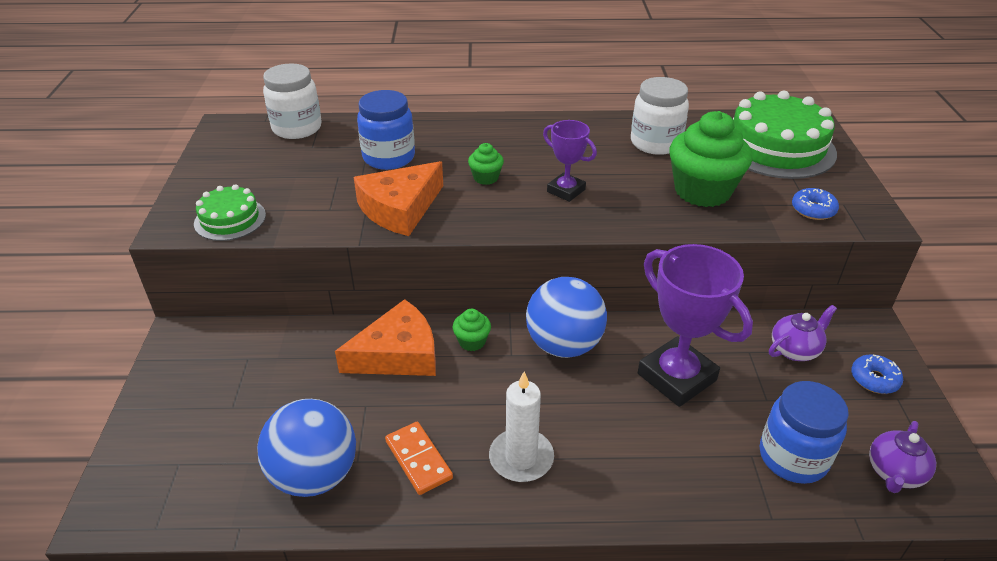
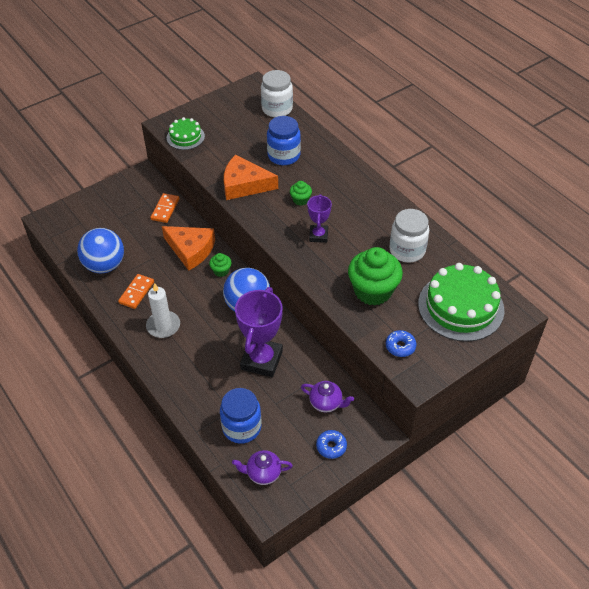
camera: 55 degrees right, 10 degrees up
none -> orange domino [150,193,179,223]

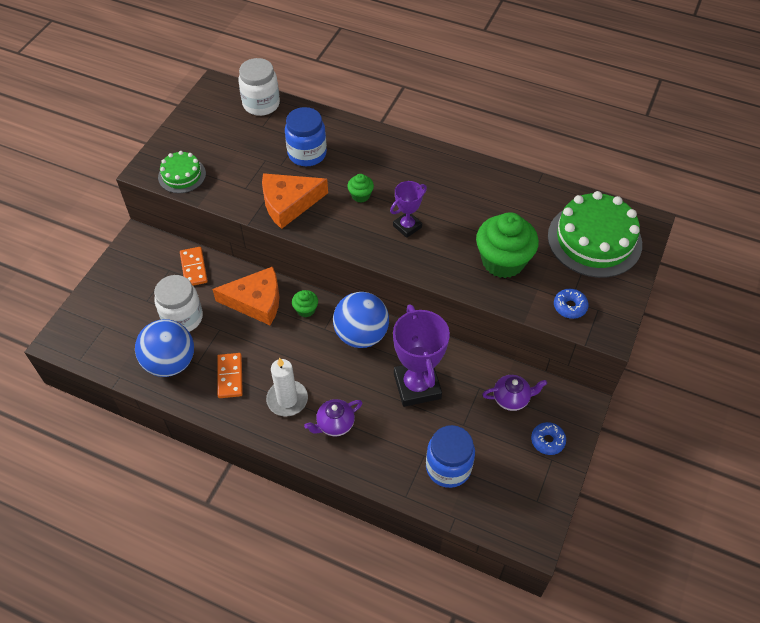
camera: 30 degrees left, 5 degrees up
purple teapot [232,450,293,485] -> purple teapot moved to [304,399,363,436]
purple trophy [307,194,332,243] -> purple trophy turned 75 degrees clockwise [390,181,427,238]
white jar [389,209,429,262] -> white jar moved to [154,275,203,332]

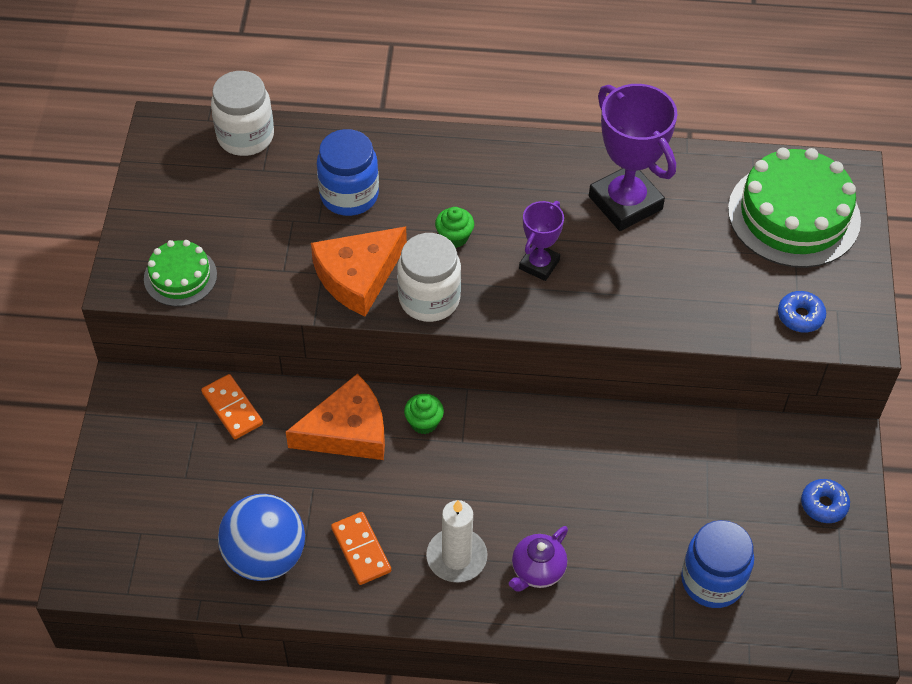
camera: 20 degrees left, 0 degrees up
white jar [154,275,203,332] -> white jar moved to [397,233,461,322]
blue ball [333,292,389,348] -> none
purple trophy [393,304,450,407] -> purple trophy moved to [589,84,678,231]
green cupcake [476,212,539,278] -> none
purple teapot [482,375,547,411] -> none

